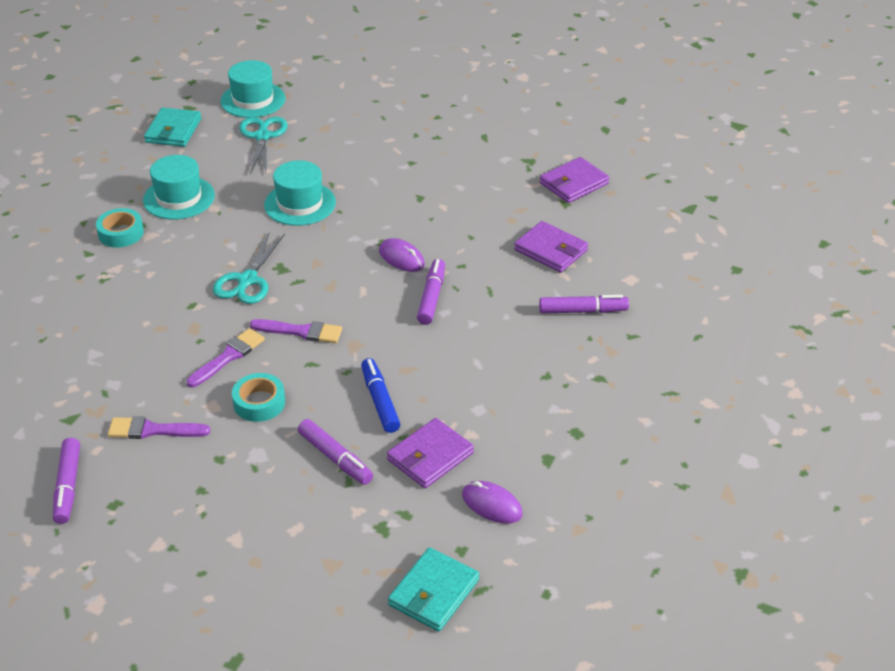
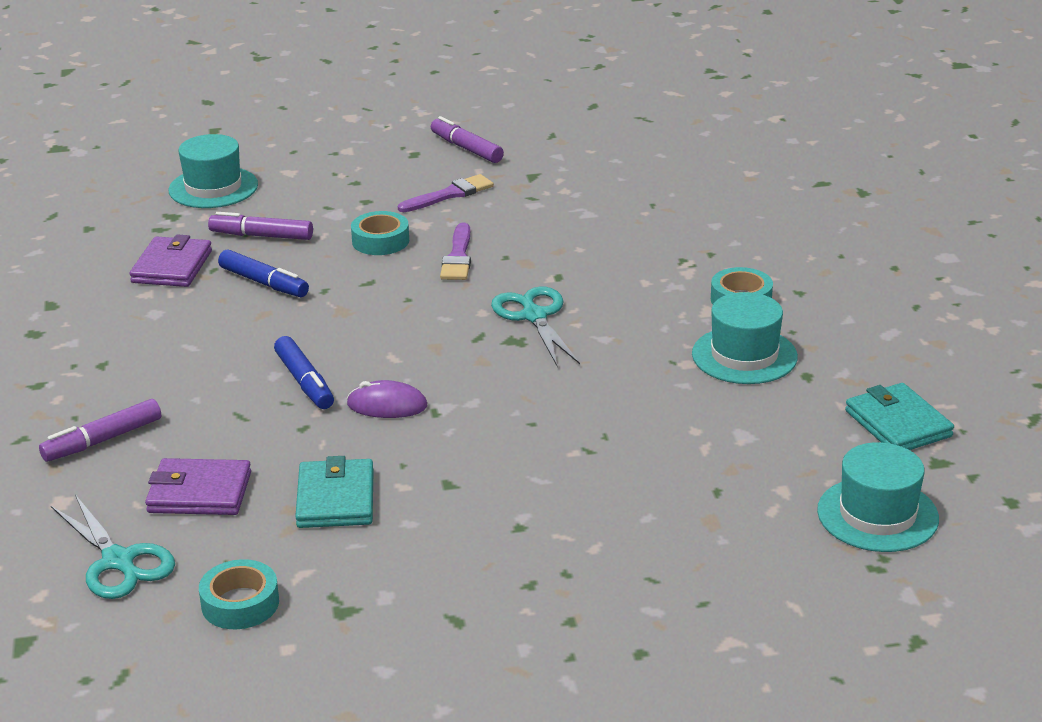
camera: 145 degrees right, 10 degrees down
turquoise scissors [239,117,288,174] -> turquoise scissors moved to [51,494,175,599]
purple brush [250,319,342,343] -> none
turquoise hat [264,160,336,226] -> turquoise hat moved to [169,134,258,208]
turquoise wallet [388,547,479,632] -> turquoise wallet moved to [295,456,374,528]
purple marker [417,259,445,325] -> blue marker [274,336,334,409]
purple mouse [462,481,523,524] -> none
purple wallet [540,157,609,203] -> turquoise tape [199,559,279,629]

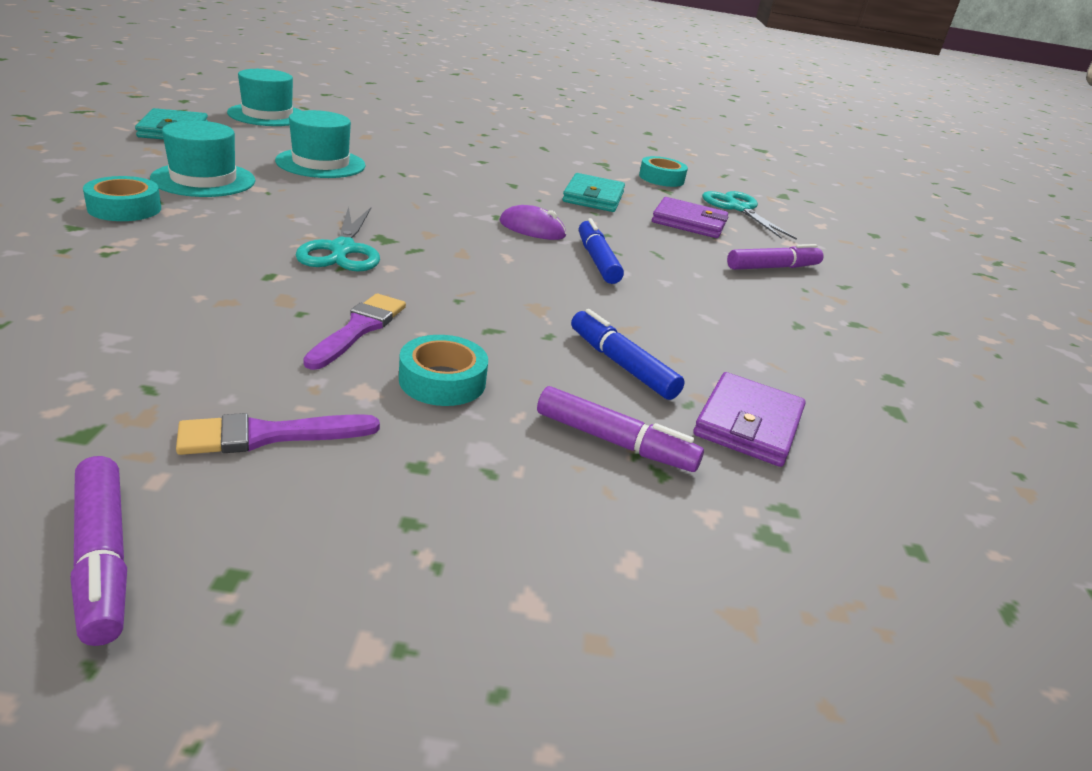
camera: 170 degrees left, 0 degrees up
turquoise hat [169,134,258,208] -> turquoise hat moved to [275,110,366,178]

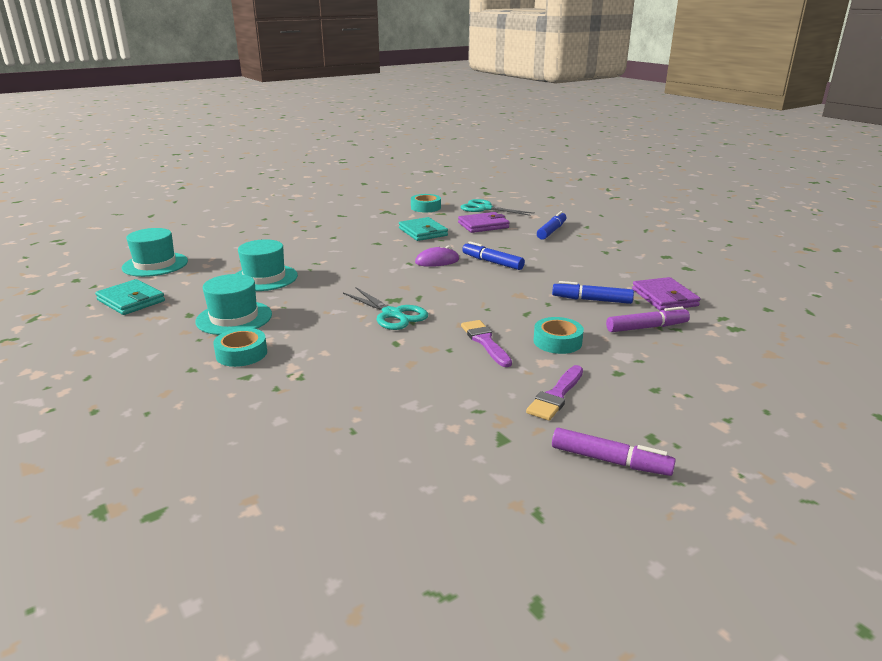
camera: 35 degrees left, 5 degrees down
purple marker [727,244,824,270] -> blue marker [537,211,567,240]

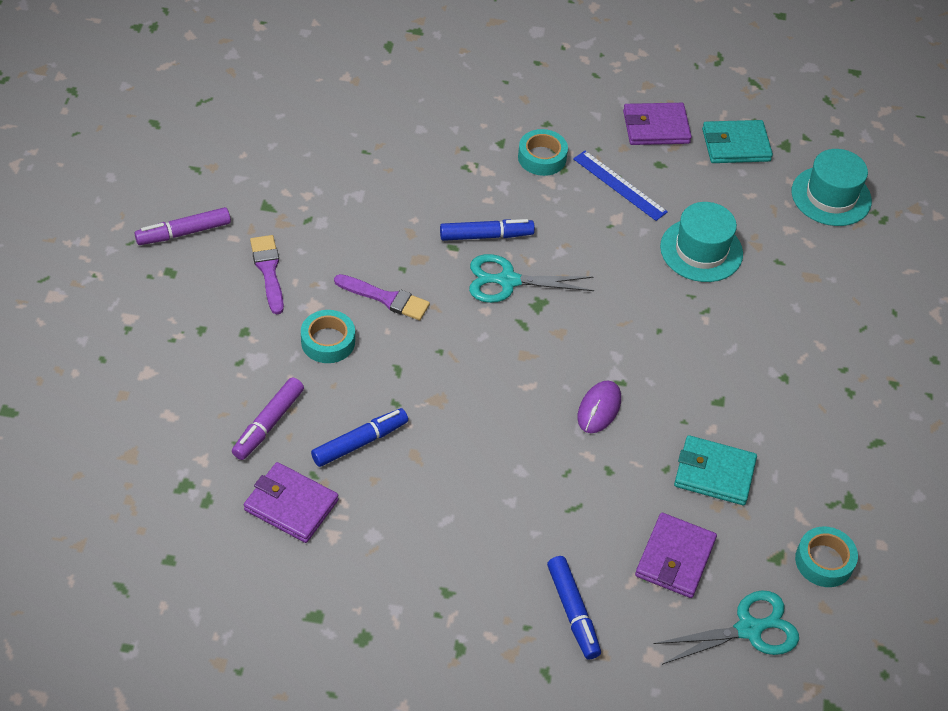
camera: 130 degrees right, 25 degrees up
turquoise hat [195,274,272,335] -> blue ruler [573,151,668,221]
blue marker [462,241,525,270] -> blue marker moved to [440,219,535,241]
none -> purple wallet [623,103,692,145]

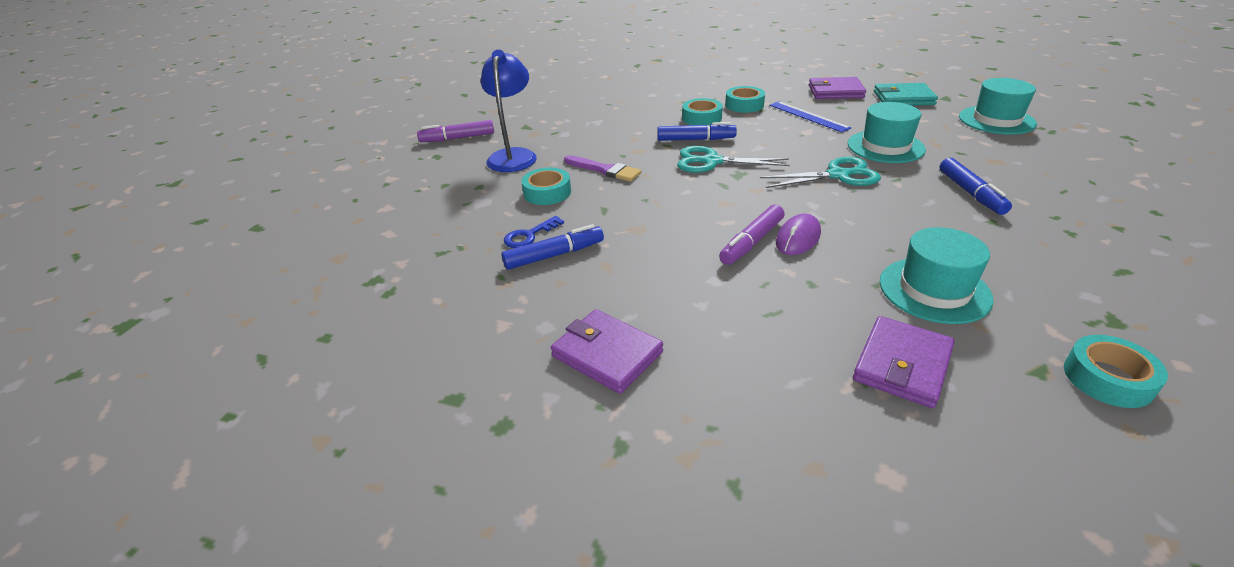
camera: 15 degrees right, 15 degrees down
purple marker [232,378,304,460] -> purple marker moved to [719,205,785,265]
purple wallet [244,462,339,543] -> purple wallet moved to [551,309,663,394]
purple brush [250,235,284,314] -> blue lamp [481,50,537,172]
blue marker [547,556,601,660] -> blue marker moved to [940,158,1012,215]
turquoise scissors [654,590,799,665] -> turquoise scissors moved to [760,157,881,188]
turquoise wallet [674,435,757,505] -> turquoise hat [880,227,994,324]
none -> blue key [504,216,564,248]
none -> turquoise tape [682,98,723,126]

